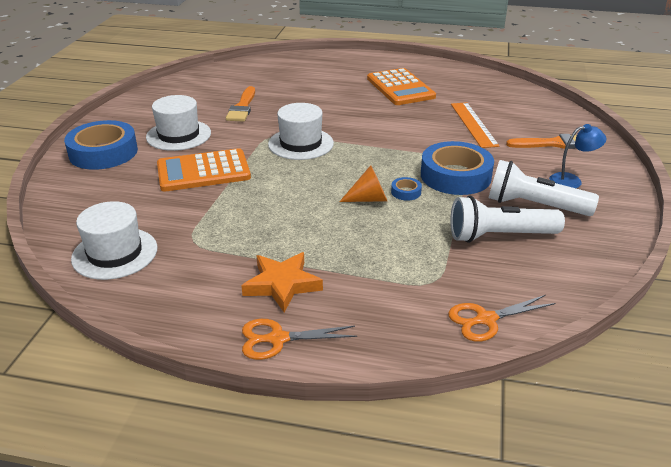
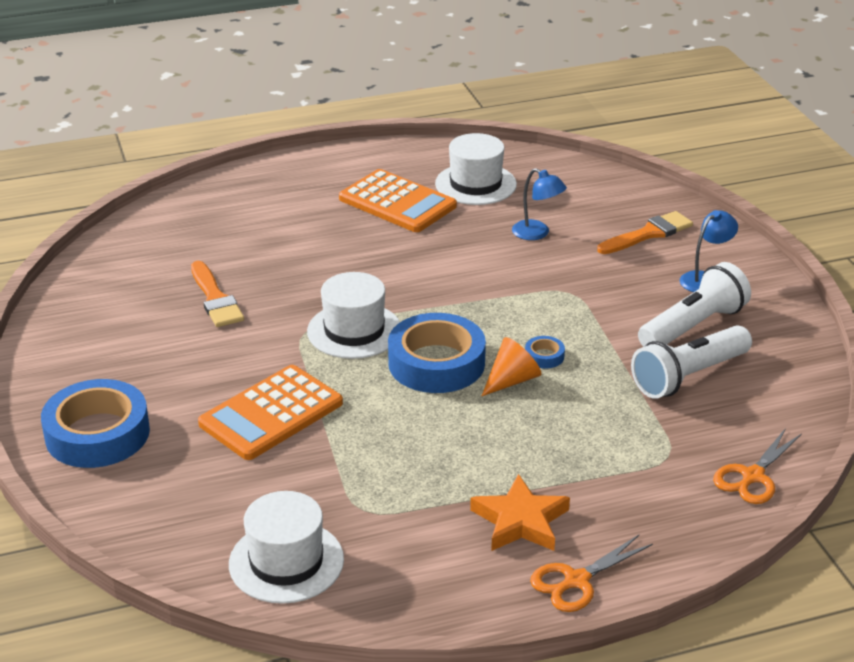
camera: 30 degrees left, 0 degrees up
white hat [146,95,211,151] -> white hat moved to [435,133,517,205]
blue tape [421,141,494,195] -> blue tape moved to [388,313,486,393]
orange ruler [451,102,499,148] -> blue lamp [512,168,567,240]
white flashlight [489,160,599,216] -> white flashlight turned 150 degrees clockwise [638,262,751,347]

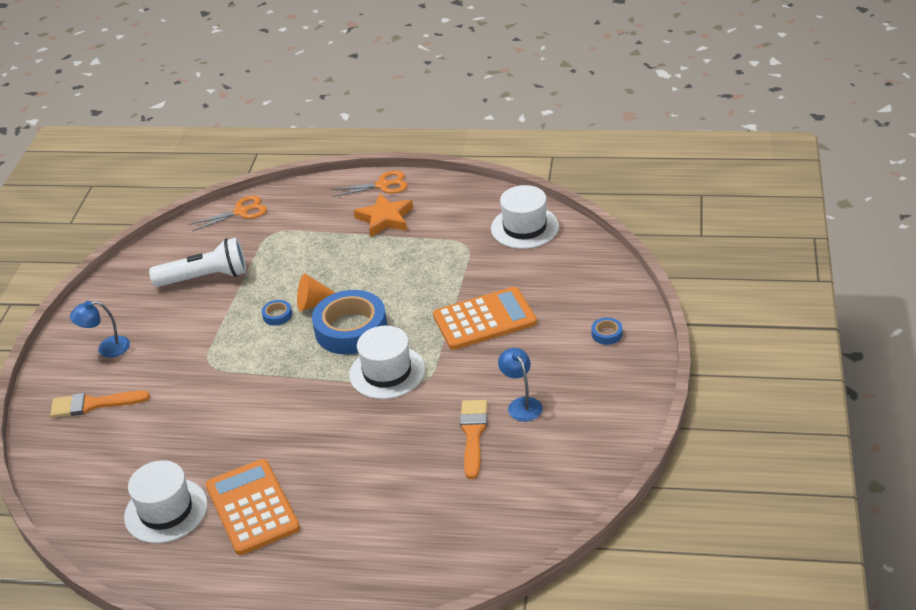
camera: 150 degrees left, 5 degrees up
blue tape [41,379,150,468] -> blue tape [591,317,622,345], size x0.41
blue lamp [512,168,567,240] -> blue lamp moved to [498,348,543,422]
white flashlight [638,262,751,347] -> none

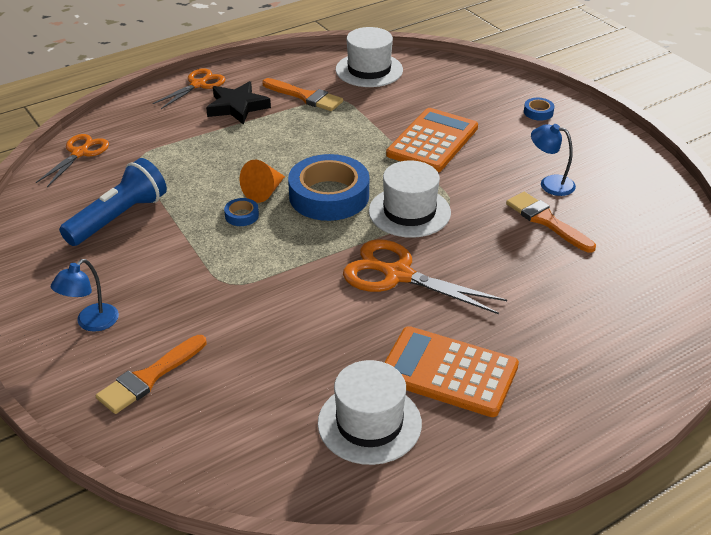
camera: 45 degrees left, 0 degrees up
white flashlight [149,237,246,287] -> blue flashlight [59,158,167,246]
orange star [353,193,413,237] -> black star [206,81,271,125]
none -> orange brush [262,78,343,111]
none -> orange scissors [343,239,507,314]

